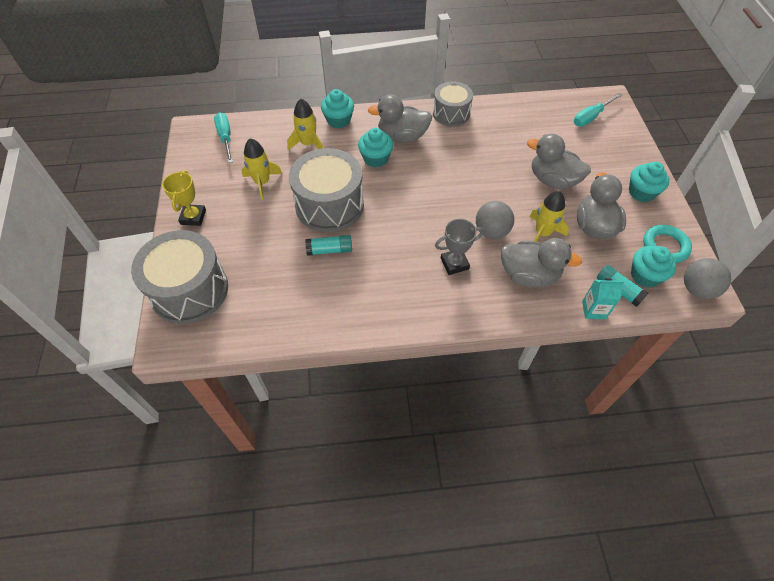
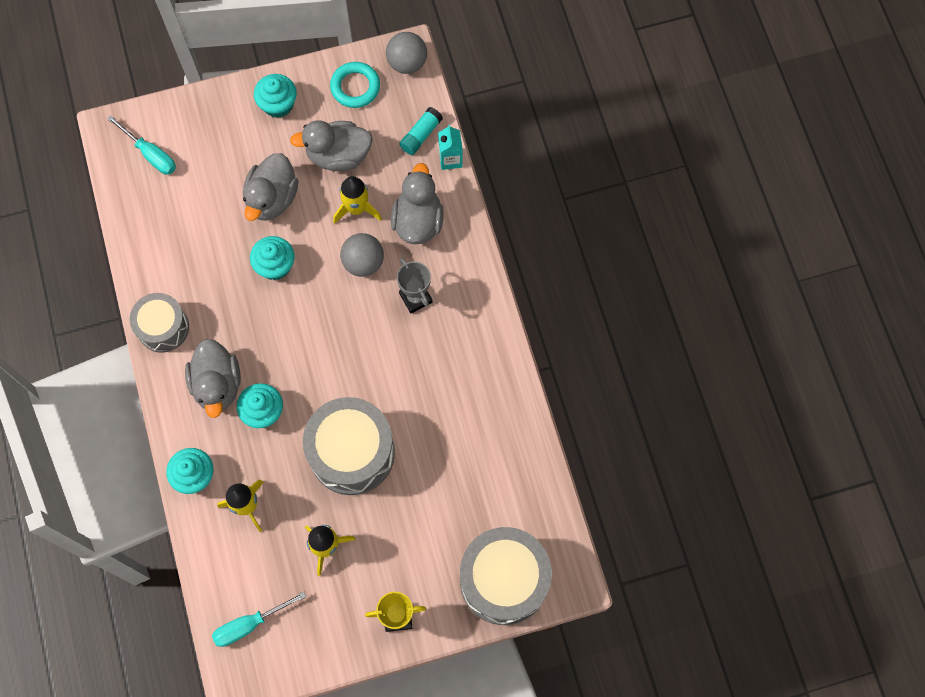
camera: 100 degrees left, 15 degrees up
turquoise glue stick [305,235,352,256] -> none
turquoise cupcake [631,246,676,288] -> turquoise cupcake moved to [250,236,294,280]

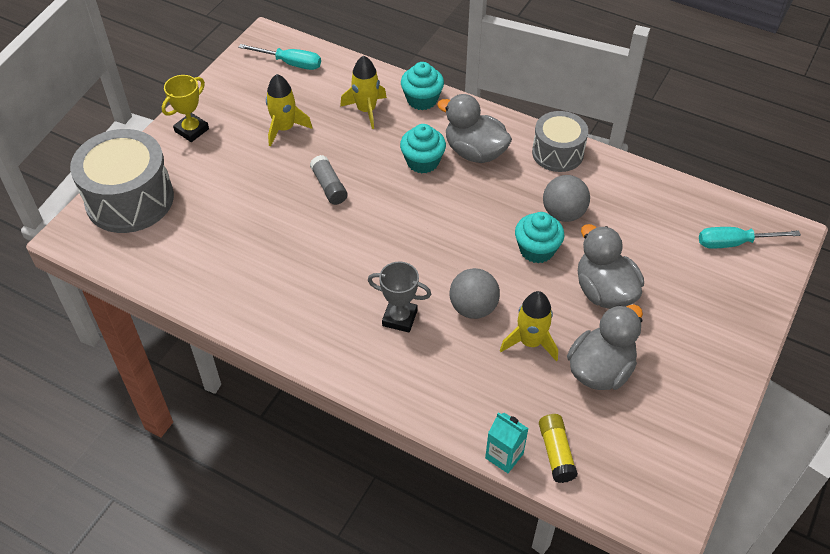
camera: 135 degrees right, 20 degrees down
turquoise screwdriver [212,591,306,647] -> turquoise screwdriver turned 90 degrees clockwise [238,44,321,70]
turquoise cupcake [254,74,297,118] -> none
grey drum [303,397,395,495] -> grey glue stick [310,155,348,205]
turquoise ring [330,62,380,108] -> none
grey ball [386,32,427,74] -> grey ball moved to [543,175,590,222]
grey duck [391,163,444,244] -> none
turquoise glue stick [399,107,443,155] -> yellow glue stick [539,414,578,483]

